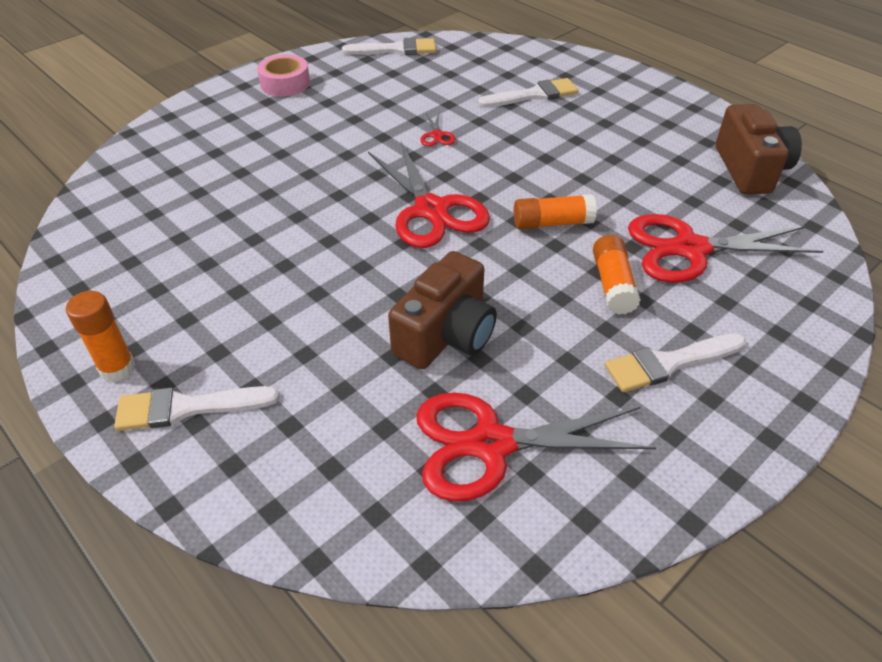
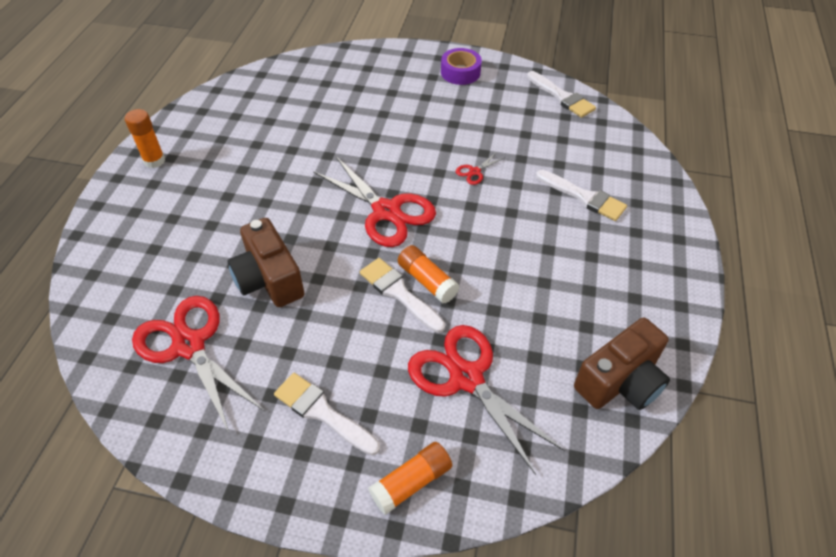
camera: 55 degrees right, 5 degrees up
white brush [114,386,280,431] -> white brush moved to [360,258,445,333]
pink tape [257,54,310,97] -> purple tape [441,48,482,85]
red scissors [368,142,490,248] -> red scissors turned 75 degrees counterclockwise [313,155,436,247]
brown camera [388,251,497,369] -> brown camera turned 60 degrees clockwise [228,218,305,307]
orange glue stick [593,235,641,315] -> orange glue stick moved to [368,442,452,515]

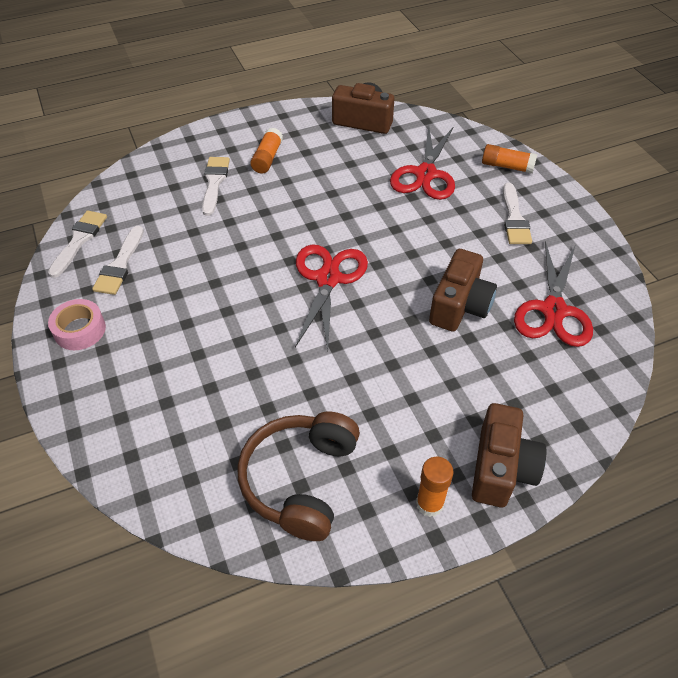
camera: 125 degrees left, 0 degrees up
white brush [360,258,445,333] -> white brush moved to [92,226,144,295]
orange glue stick [398,245,460,304] -> orange glue stick moved to [250,128,283,174]
purple tape [441,48,482,85] -> pink tape [48,299,106,350]
red scissors [456,152,506,185] -> none
none -> brown headphones [237,411,360,541]
none -> brown camera [472,403,547,507]

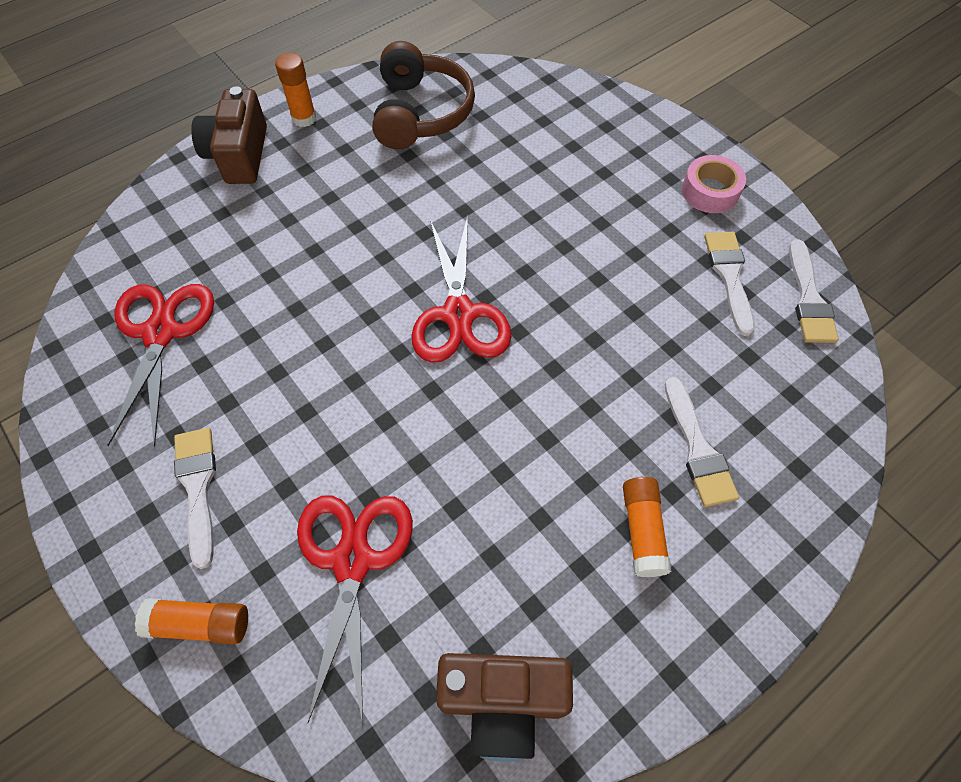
camera: 165 degrees right, 10 degrees up
brown camera [429,249,497,332] -> none

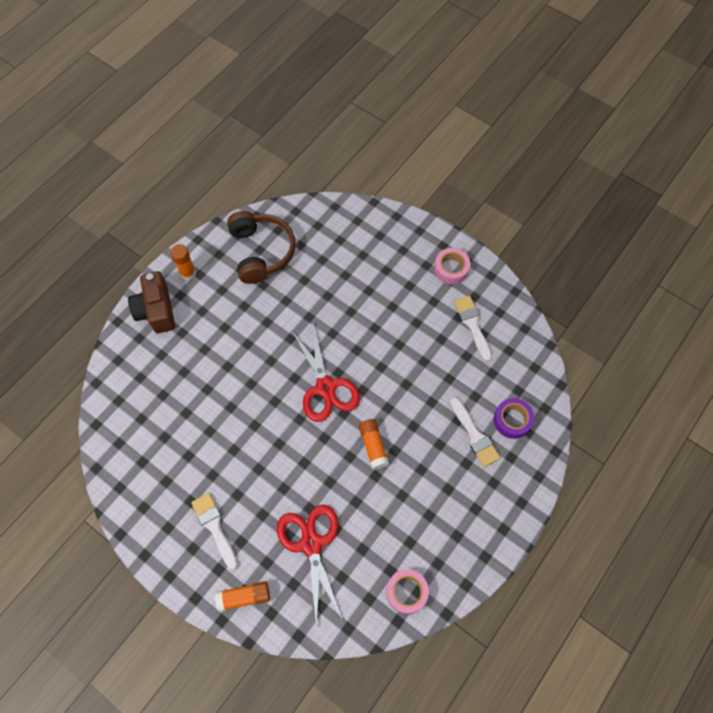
camera: 15 degrees left, 5 degrees up
red scissors [108,284,214,446] -> none
brown camera [436,653,573,762] -> pink tape [386,569,429,614]
orange glue stick [623,477,672,577] -> orange glue stick moved to [359,419,389,470]
white brush [789,239,839,343] -> none
none -> purple tape [494,398,534,439]

